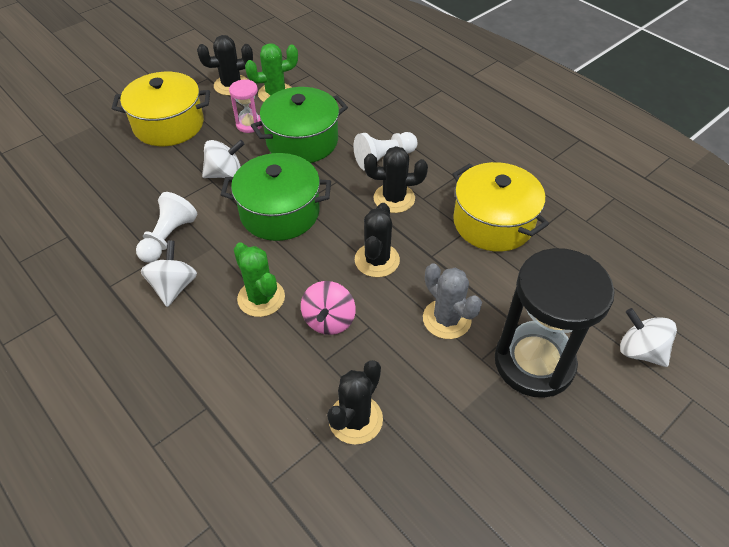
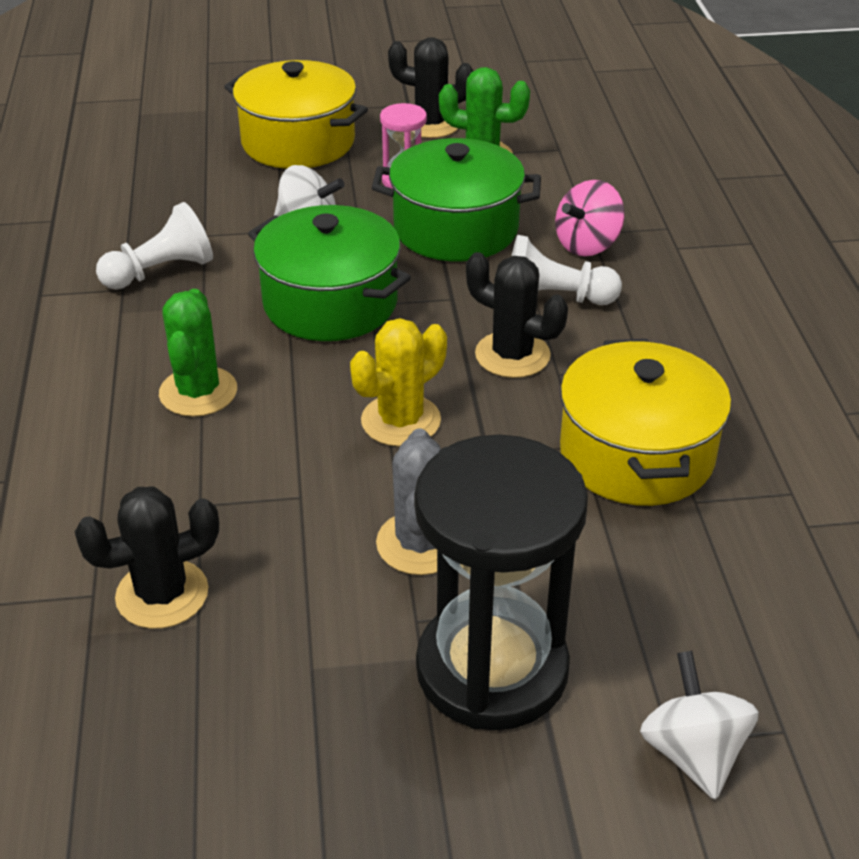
camera: 35 degrees right, 10 degrees down
white spinning top [141,240,197,307] -> none
pink spinning top [301,281,356,335] -> pink spinning top moved to [555,180,625,257]
black cactus [355,203,400,277] -> yellow cactus [350,318,447,447]

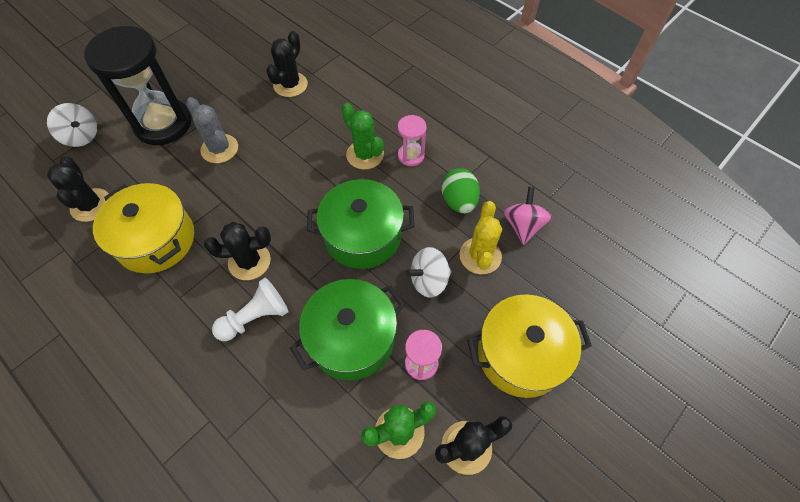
camera: 140 degrees right, 20 degrees up
white pawn [96,202,213,290] -> green egg [442,168,480,214]
yellow cactus [350,318,447,447] -> yellow cactus moved to [460,201,502,274]
pink spinning top [555,180,625,257] -> pink spinning top moved to [504,187,552,245]
none -> black cactus [47,157,109,222]
none -> pink hourglass [398,115,427,166]

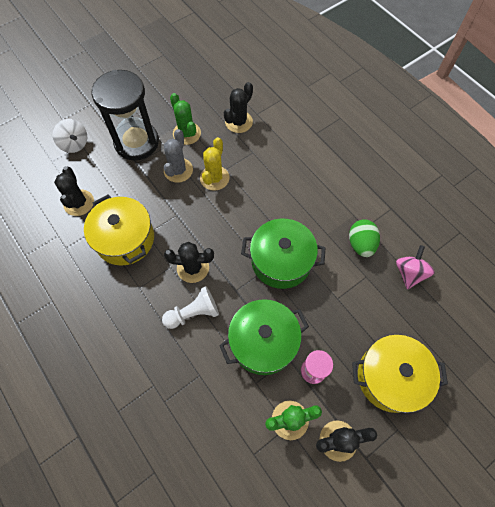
camera: 10 degrees right, 5 degrees up
grey cactus [186,97,238,163] -> grey cactus turned 45 degrees clockwise [164,129,193,183]
green cactus [342,103,384,170] -> green cactus moved to [170,93,201,145]
pink hourglass [398,115,427,166] -> none
white spinning top [405,247,451,298] -> none
yellow cactus [460,201,502,274] -> yellow cactus moved to [200,137,230,191]

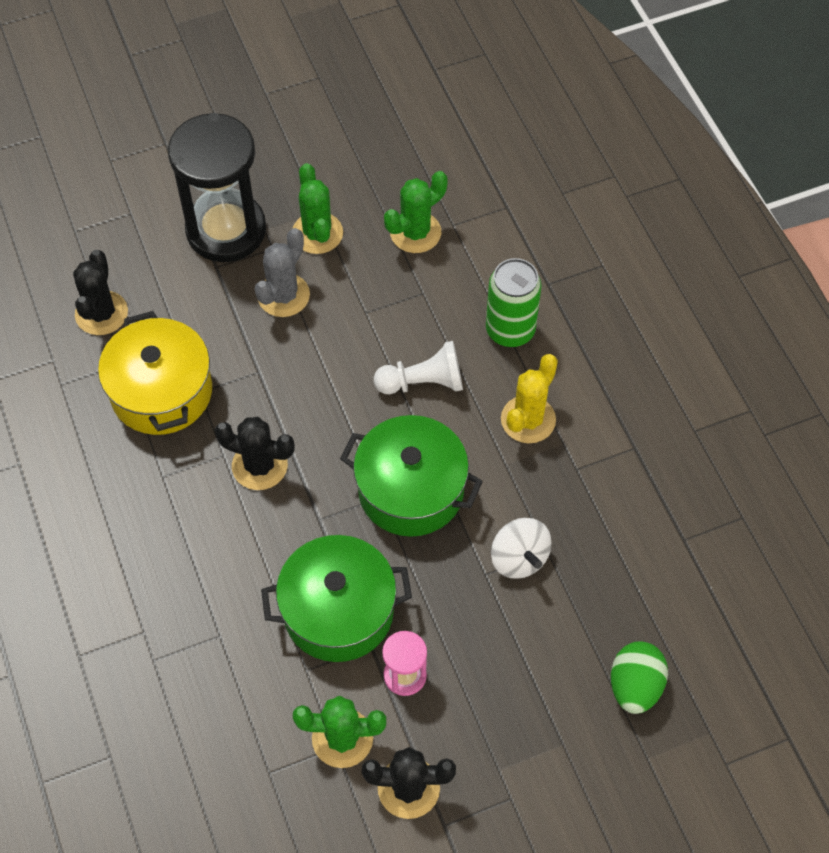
camera: 15 degrees right, 5 degrees down
white spinning top [53,119,87,153] -> white spinning top moved to [491,518,551,579]
white pawn [162,286,219,329] -> white pawn moved to [374,341,463,394]
yellow cactus [200,137,230,191] -> yellow cactus moved to [501,354,558,443]
black cactus [224,82,253,133] -> green cactus [384,171,448,253]
green egg [349,219,380,257] -> green egg moved to [611,641,668,714]
yellow pot [352,335,448,413] -> none
pink spinning top [396,245,435,289] -> none
none -> green can [486,258,542,347]

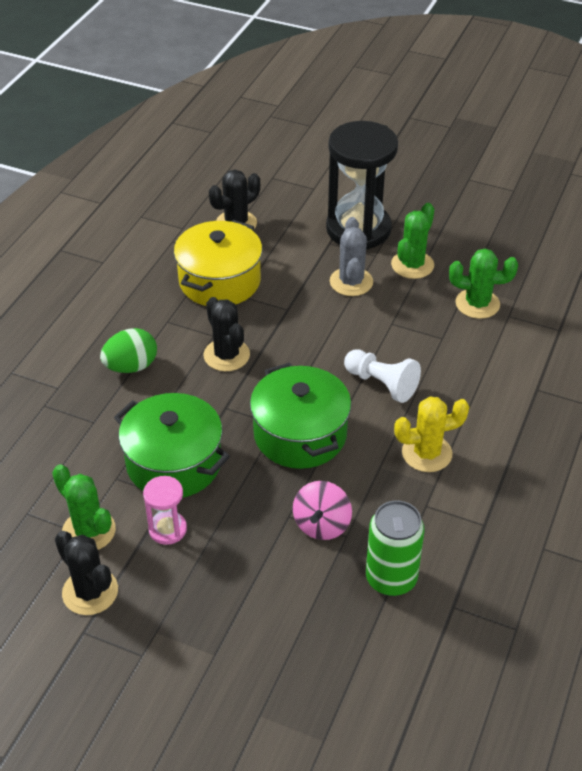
camera: 45 degrees right, 15 degrees down
grey cactus [255,228,310,317] -> grey cactus turned 75 degrees counterclockwise [330,217,373,296]
green can [486,258,542,347] -> green can moved to [366,501,425,596]
white spinning top [491,518,551,579] -> pink spinning top [293,481,352,540]
green egg [611,641,668,714] -> green egg moved to [100,328,157,373]

